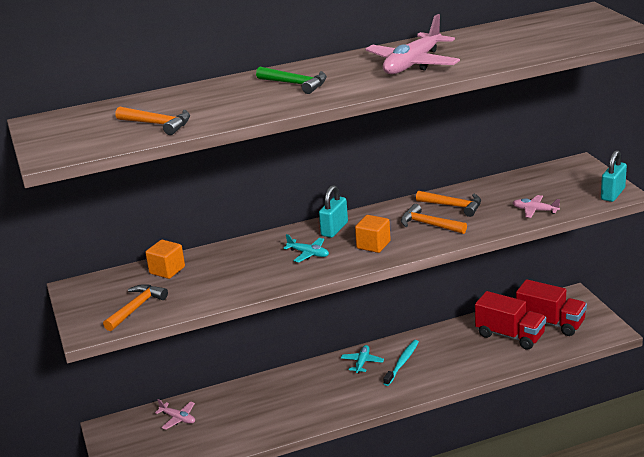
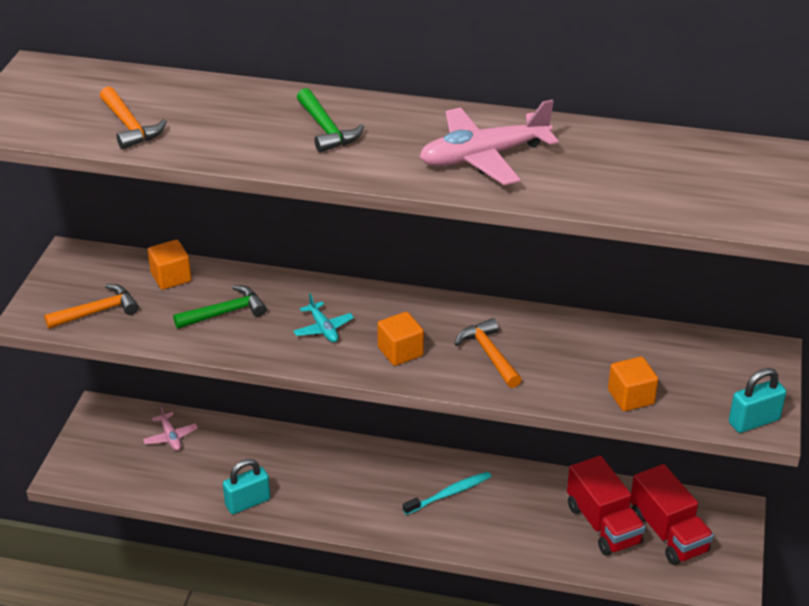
camera: 30 degrees right, 10 degrees up
turquoise padlock [319,185,348,238] -> turquoise padlock moved to [223,459,270,514]
turquoise plane [341,345,384,373] -> none
orange hammer [416,191,481,217] -> none
pink plane [513,195,560,218] -> orange cube [608,356,658,411]
none -> green hammer [173,285,267,329]

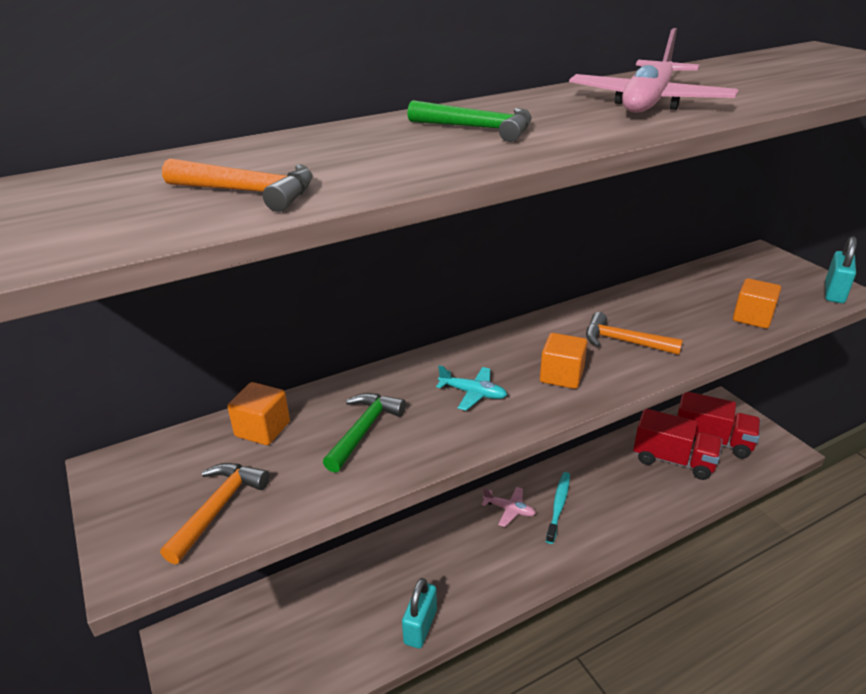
camera: 40 degrees left, 5 degrees down
pink plane [143,405,198,451] -> pink plane moved to [481,487,536,527]

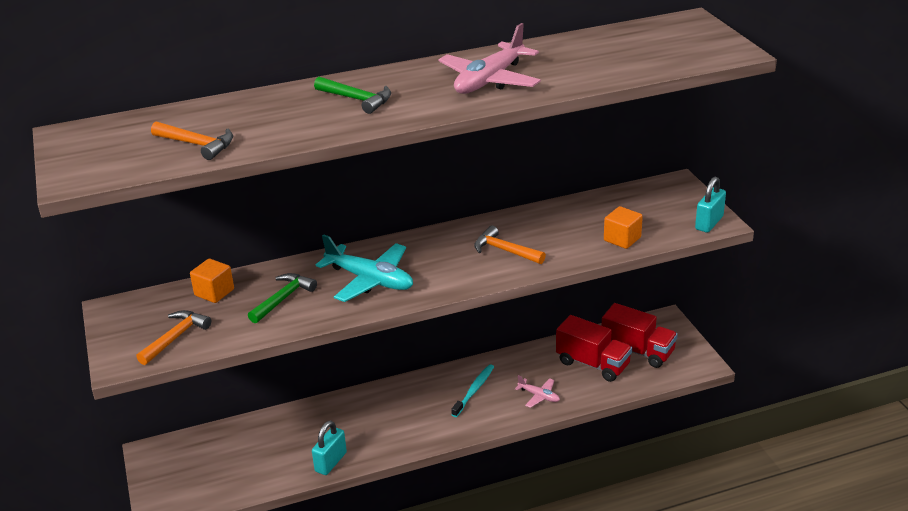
camera: 10 degrees right, 0 degrees up
turquoise plane [436,365,507,411] -> turquoise plane [316,234,413,302], size x1.99
pink plane [481,487,536,527] -> pink plane moved to [515,375,560,408]
orange cube [540,333,587,389] -> none

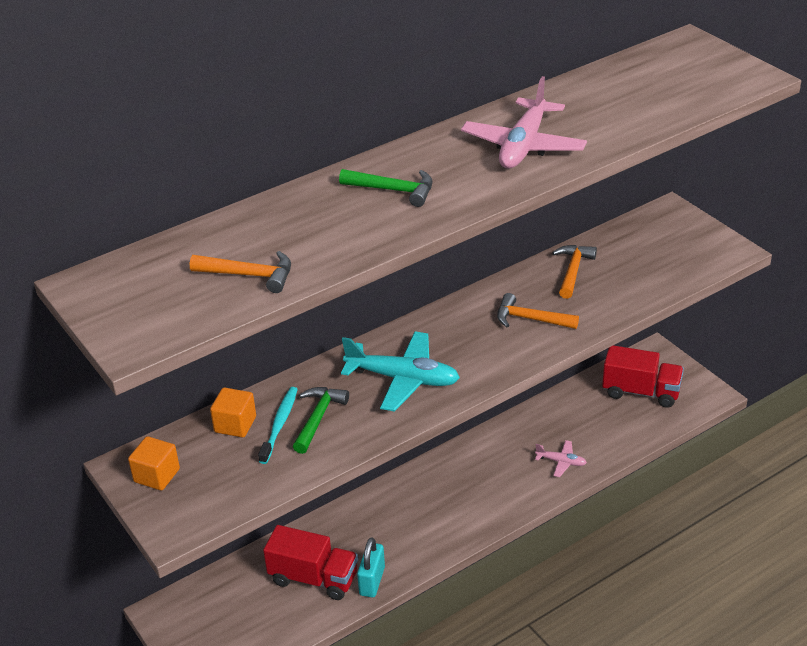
camera: 15 degrees left, 5 degrees up
orange hammer [136,310,211,365] -> orange hammer moved to [552,245,597,299]
turquoise toothbrush [451,364,494,417] -> turquoise toothbrush moved to [258,387,298,464]
red truck [556,315,632,382] -> red truck moved to [263,525,358,600]
orange cube [604,206,643,249] -> orange cube moved to [128,436,180,490]
turquoise padlock [695,177,726,233] -> none

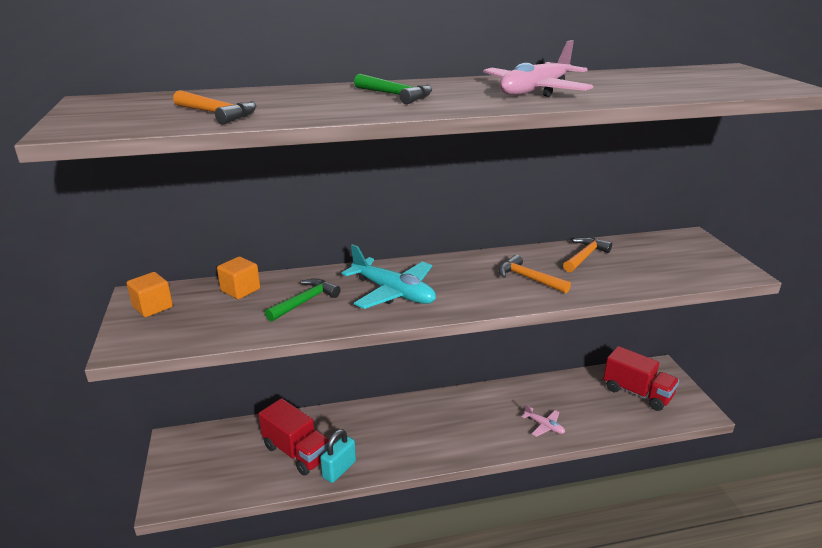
camera: 20 degrees right, 10 degrees down
turquoise toothbrush [258,387,298,464] -> none

